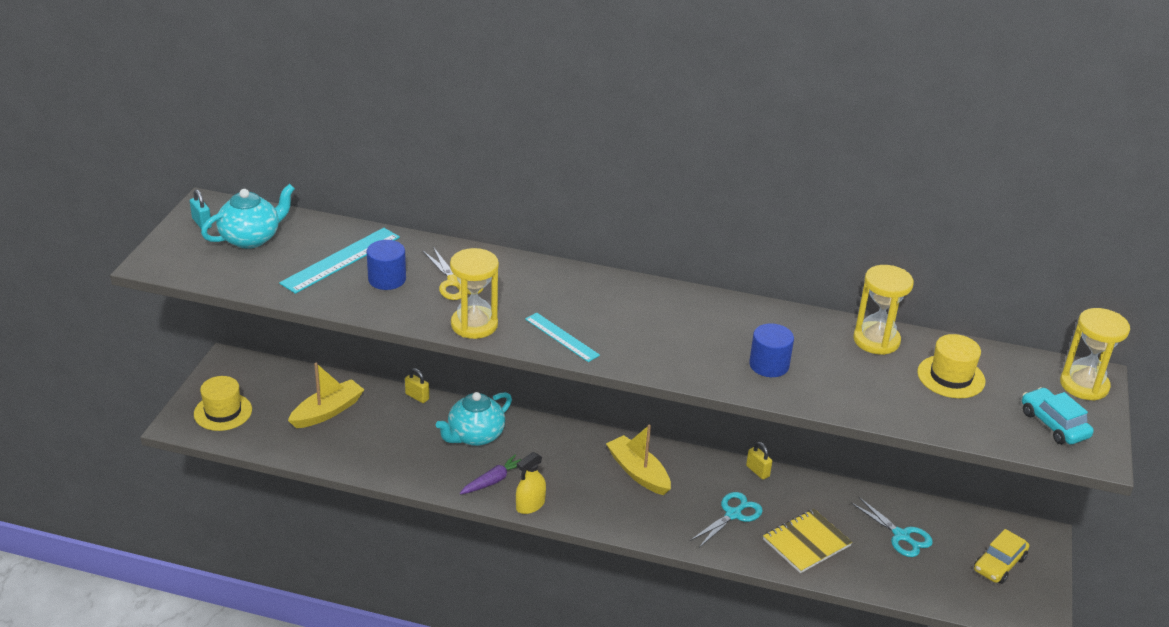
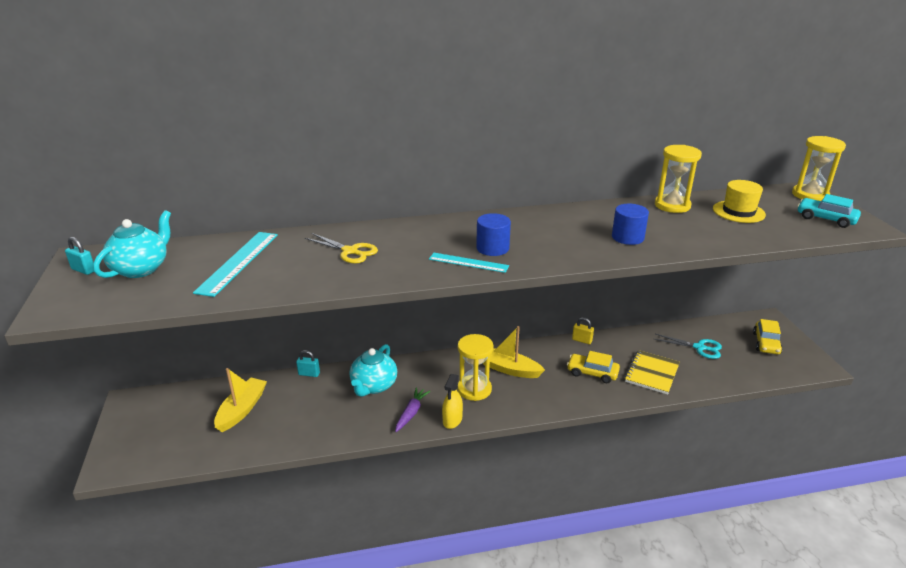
camera: 25 degrees left, 5 degrees down
yellow hat [194,376,252,431] -> none
blue cylinder [367,240,406,290] -> blue cylinder moved to [476,213,511,256]
yellow padlock [405,368,429,403] -> turquoise padlock [296,350,320,377]
yellow hourglass [450,248,499,339] -> yellow hourglass moved to [458,334,493,401]
turquoise scissors [690,492,763,548] -> yellow car [567,351,620,383]

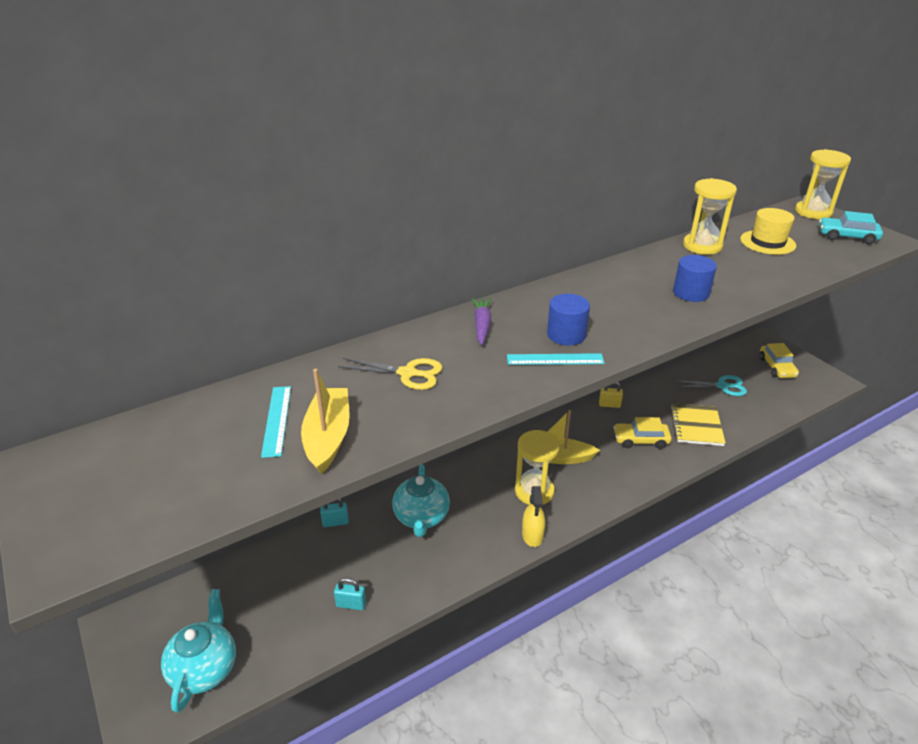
camera: 20 degrees left, 5 degrees up
turquoise padlock [65,237,94,275] -> turquoise padlock moved to [334,578,366,610]
turquoise teapot [93,210,171,278] -> turquoise teapot moved to [161,589,236,713]
turquoise ruler [193,232,278,297] -> turquoise ruler [261,386,291,458], size x0.63
yellow boat [214,368,267,432] -> yellow boat moved to [301,369,350,474]
purple carrot [395,387,430,432] -> purple carrot moved to [472,298,491,345]

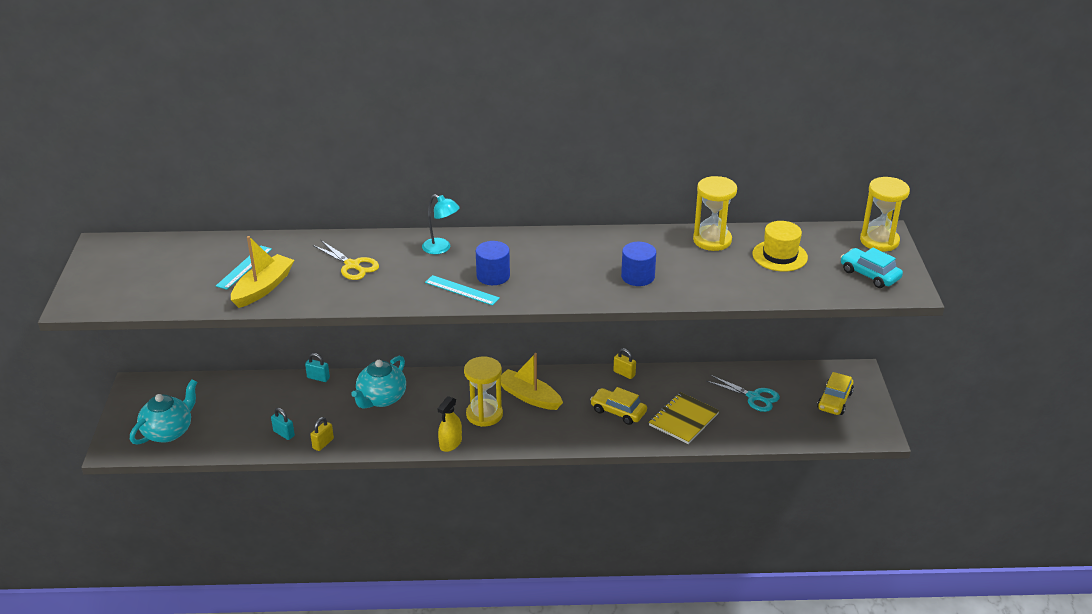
camera: 30 degrees right, 0 degrees up
purple carrot [472,298,491,345] -> turquoise lamp [422,194,460,254]
none -> yellow padlock [310,417,334,451]

